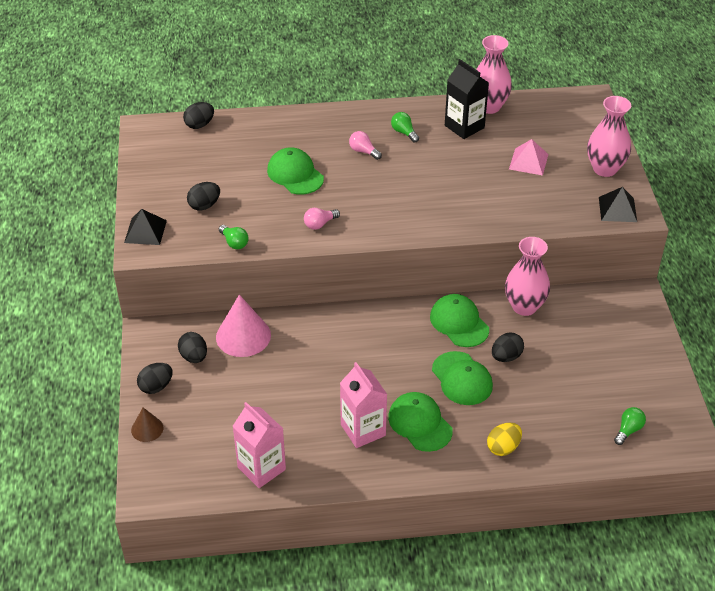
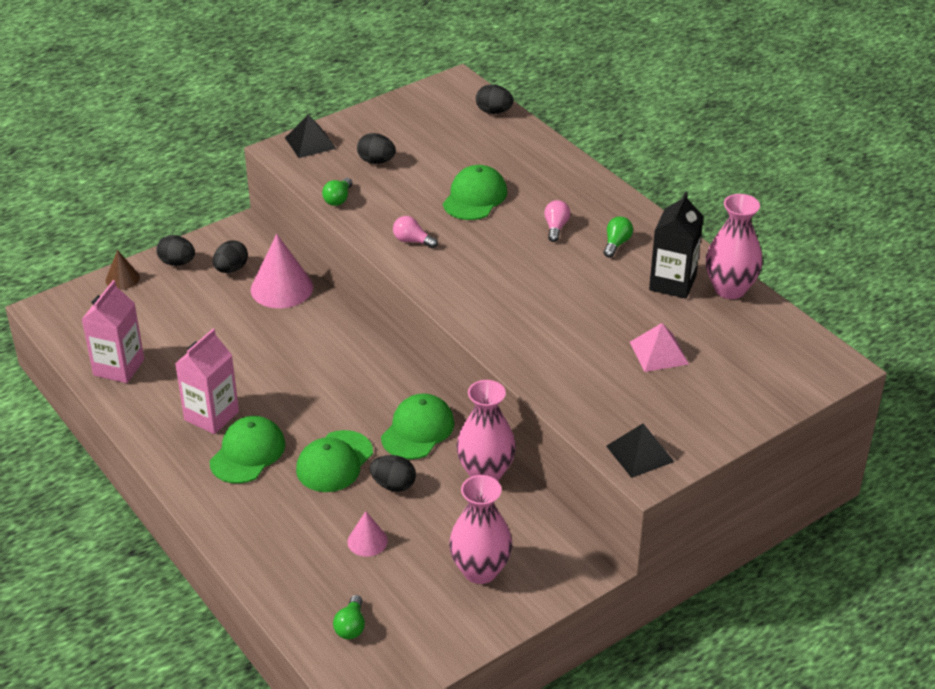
camera: 60 degrees right, 5 degrees down
yellow egg [487,423,522,456] -> none
pink vase [587,96,631,177] -> pink vase moved to [449,475,512,584]
green light bulb [614,407,646,445] -> green light bulb turned 90 degrees clockwise [333,595,365,639]
none -> pink cone [347,511,388,557]

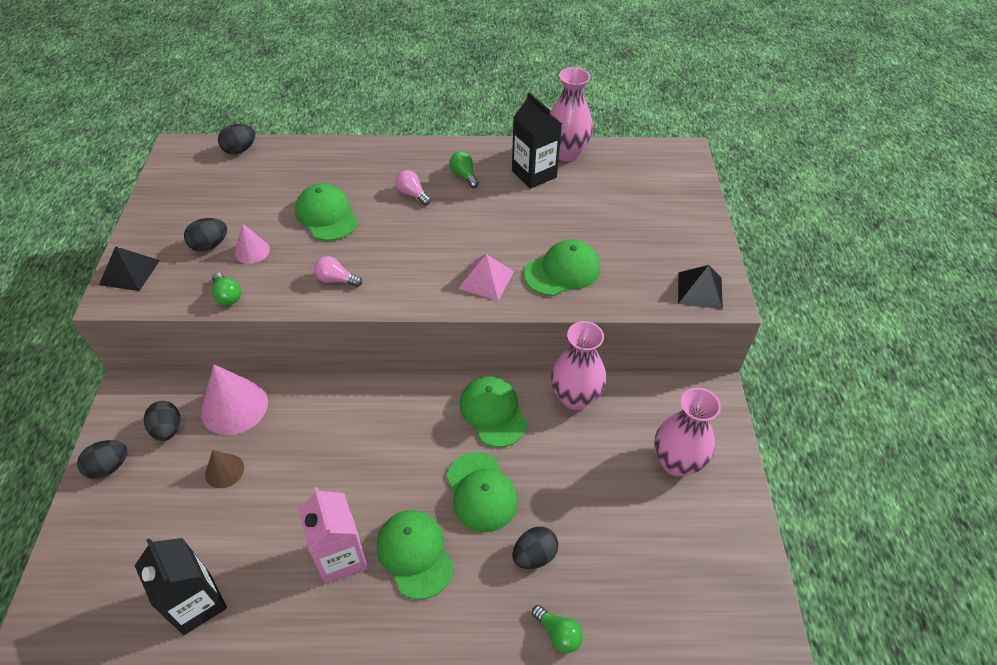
camera: 55 degrees left, 10 degrees up
pink carton [81,280,144,383] -> black carton [134,538,227,635]
brown cone [106,250,140,290] -> brown cone moved to [205,450,244,488]
green light bulb [333,595,365,639] -> green light bulb moved to [532,605,583,653]
pink cone [347,511,388,557] -> pink cone moved to [235,223,270,264]
black egg [370,455,416,492] -> black egg moved to [512,527,558,569]
pink light bulb [393,216,438,248] -> pink light bulb turned 45 degrees clockwise [314,256,362,287]
pink pyramid [630,323,689,372] -> pink pyramid moved to [458,254,514,301]
none -> green cap [524,239,600,296]

